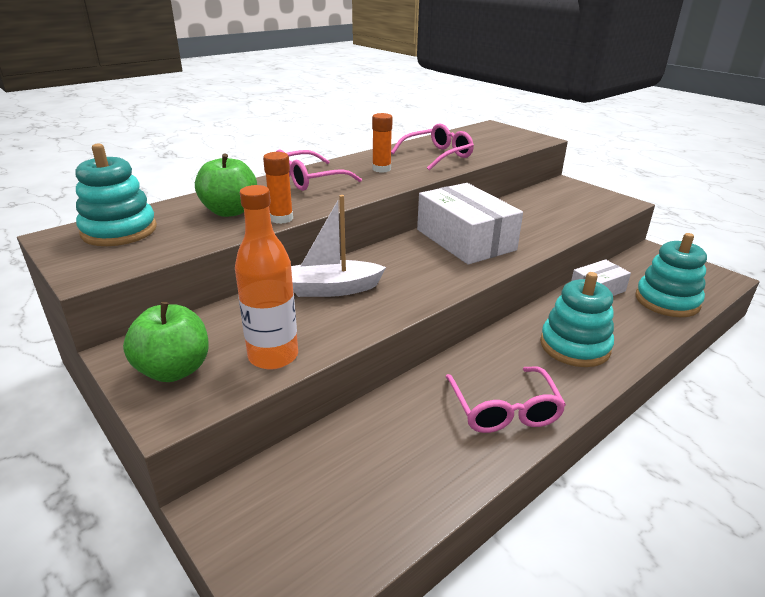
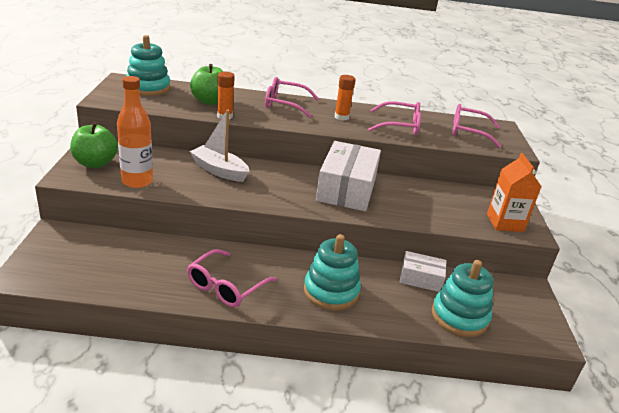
camera: 40 degrees right, 0 degrees up
none -> pink glasses [452,104,501,148]
none -> orange carton [487,153,541,232]

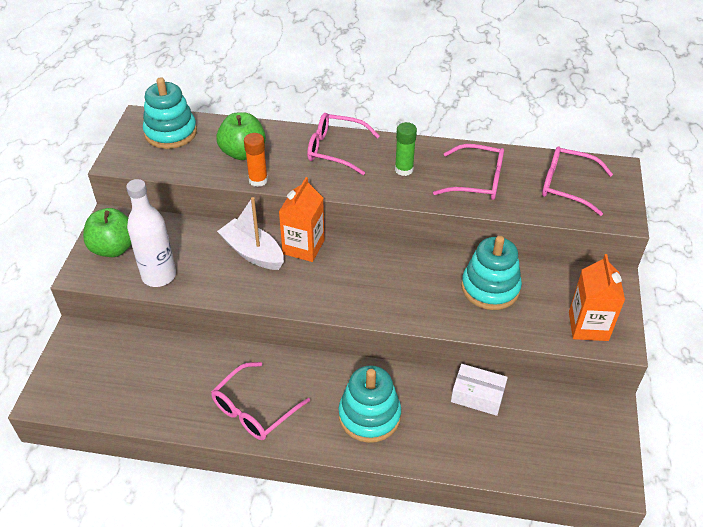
camera: 10 degrees right, 15 degrees up
orange bottle [117,76,153,188] -> white bottle [126,179,176,287]
white box [316,141,381,211] -> none
orange glue stick [335,75,355,121] -> green glue stick [395,122,417,176]
turquoise stacking toy [432,260,494,337] -> turquoise stacking toy moved to [461,236,522,310]
none -> orange carton [279,177,324,262]

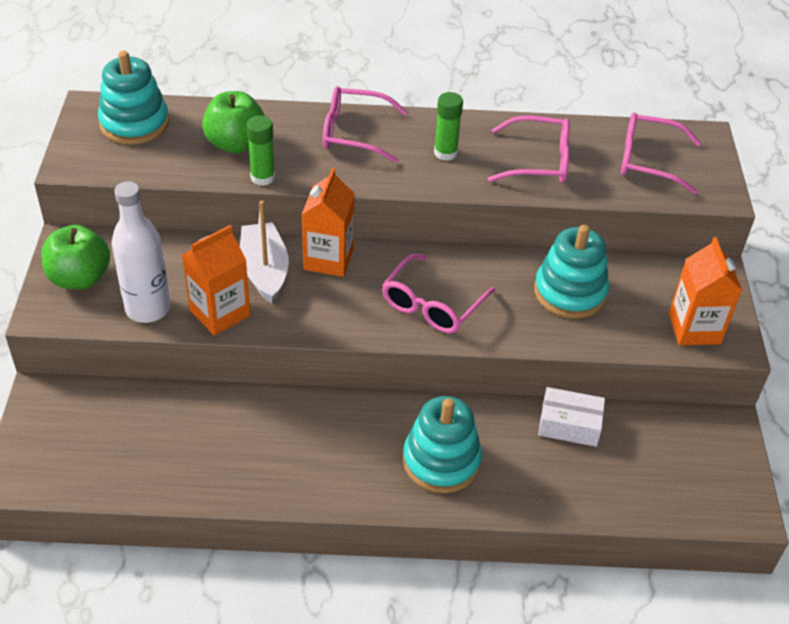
camera: 10 degrees left, 0 degrees up
pink glasses [211,362,310,440] -> pink glasses moved to [382,254,495,333]
white boat [217,197,284,270] -> white boat turned 45 degrees clockwise [240,201,289,304]
orange glue stick [244,133,268,187] -> green glue stick [247,116,275,186]
none -> orange carton [182,225,250,336]

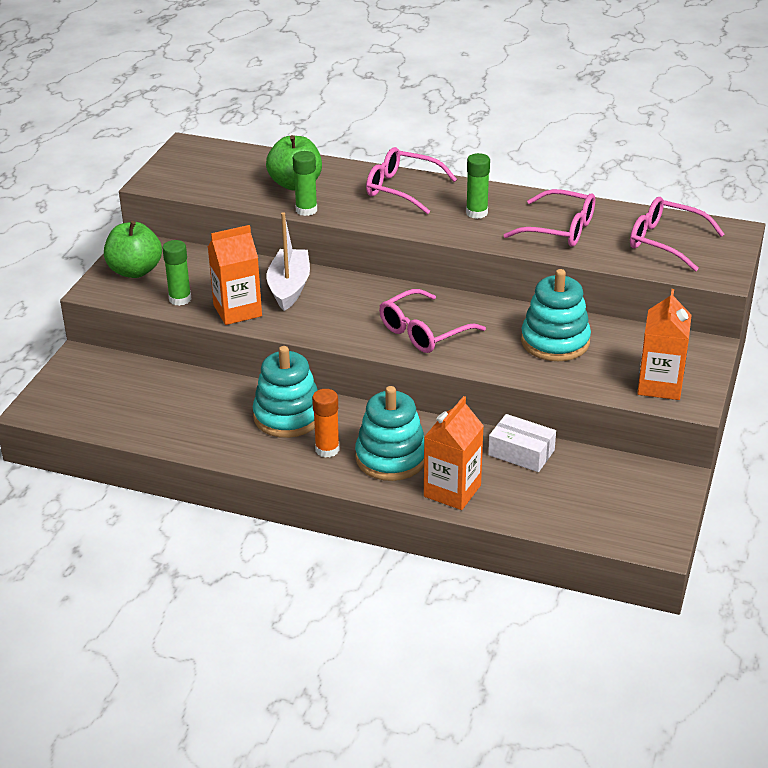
camera: 20 degrees right, 10 degrees down
turquoise stacking toy [98,51,169,145] -> turquoise stacking toy moved to [253,346,318,438]
white bottle [112,181,170,323] -> green glue stick [162,240,192,306]
orange carton [301,168,355,277] -> orange carton moved to [424,396,484,510]
none -> orange glue stick [312,389,340,458]

